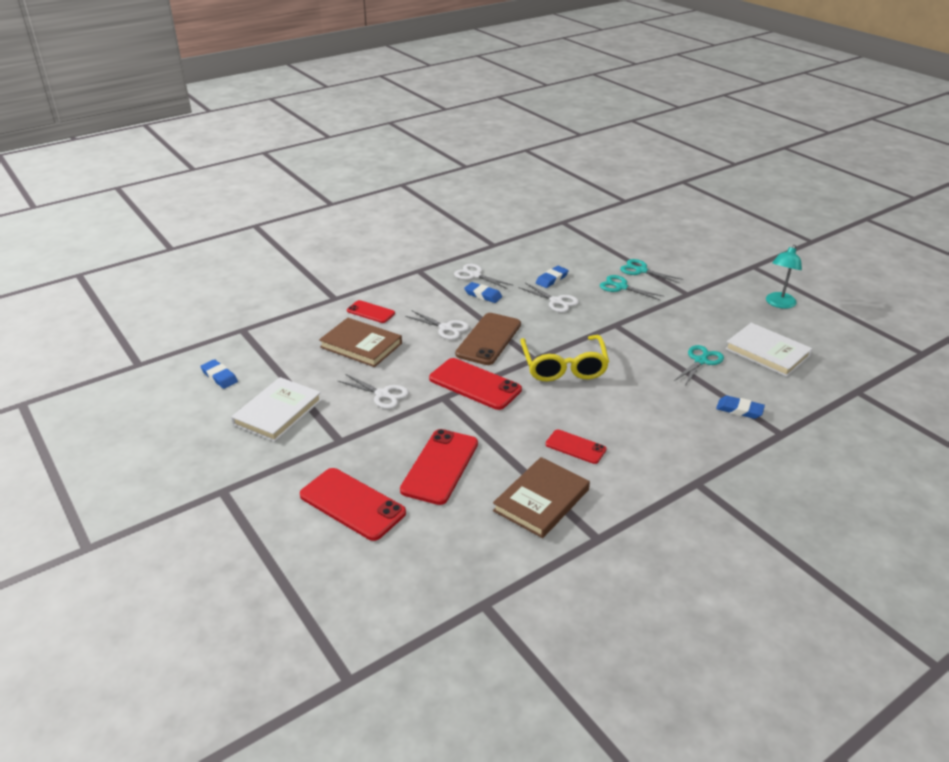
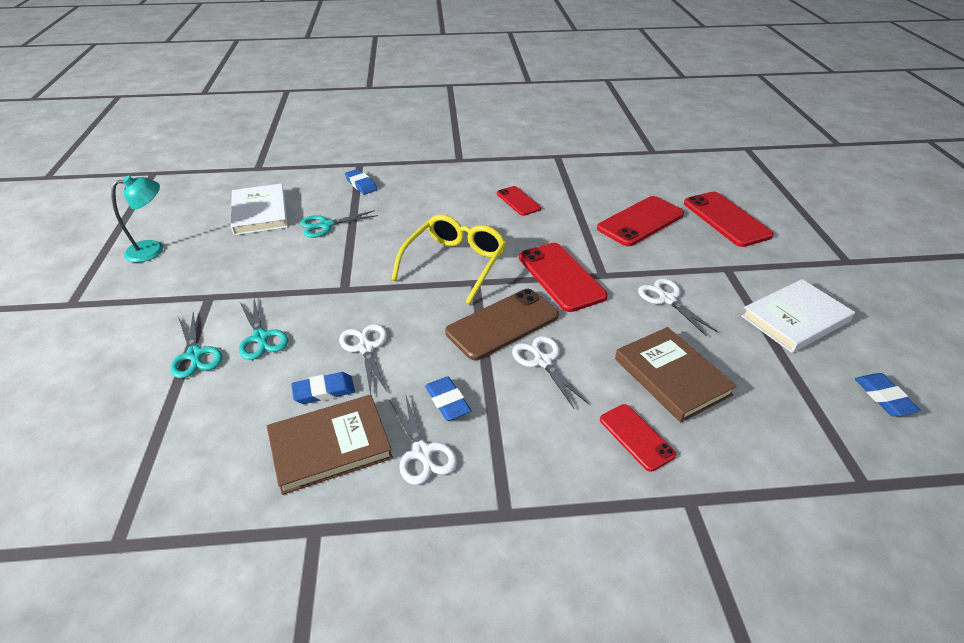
camera: 150 degrees left, 5 degrees up
brown book [493,457,590,538] -> brown book moved to [267,395,393,495]

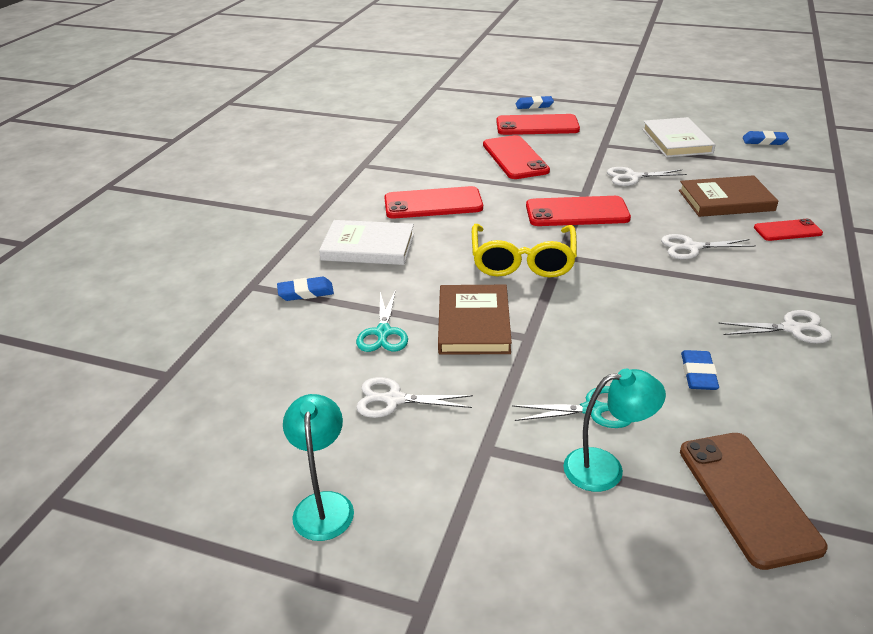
camera: 65 degrees left, 5 degrees down
turquoise scissors [170,312,223,378] -> turquoise lamp [563,369,666,492]
white book [231,183,288,236] -> white book moved to [319,220,414,265]
brown book [267,395,393,495] -> brown book moved to [438,285,512,355]
white scissors [339,324,387,395] -> white scissors moved to [356,377,473,418]
yellow glasses [391,214,507,304] -> yellow glasses turned 135 degrees counterclockwise [472,224,577,278]
blue eraser [425,376,472,421] -> blue eraser moved to [516,96,554,109]
brown phone [445,289,559,360] -> brown phone moved to [680,433,827,570]
red phone [497,186,541,216] -> red phone [384,186,483,219], size x1.71

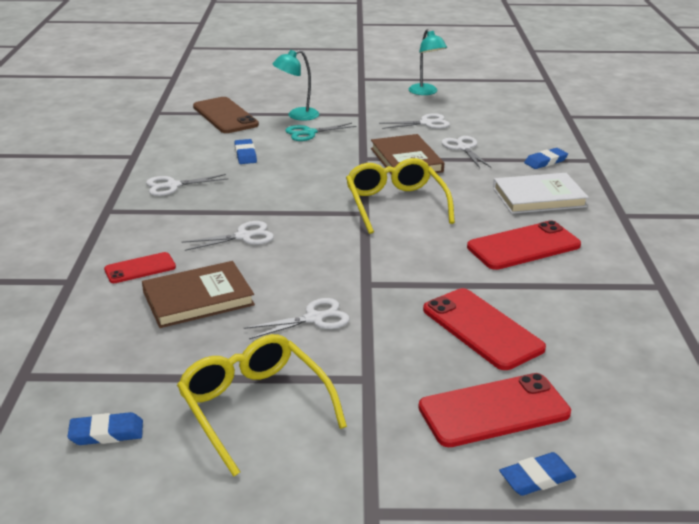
camera: 160 degrees right, 5 degrees down
turquoise scissors [356,290,408,352] -> white scissors [441,136,491,168]
red phone [526,196,631,226] -> none
white book [642,117,715,157] -> yellow glasses [177,334,347,477]

